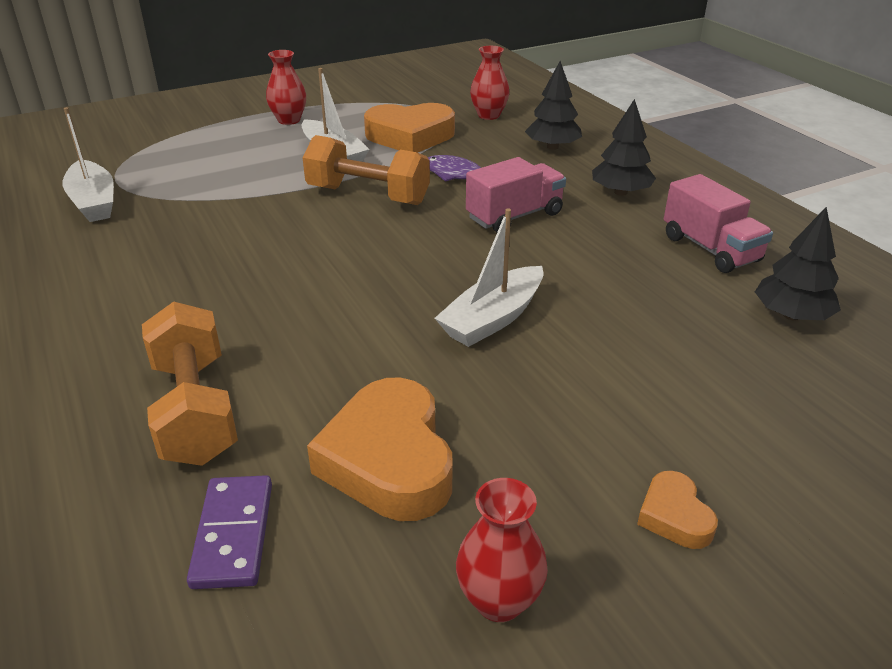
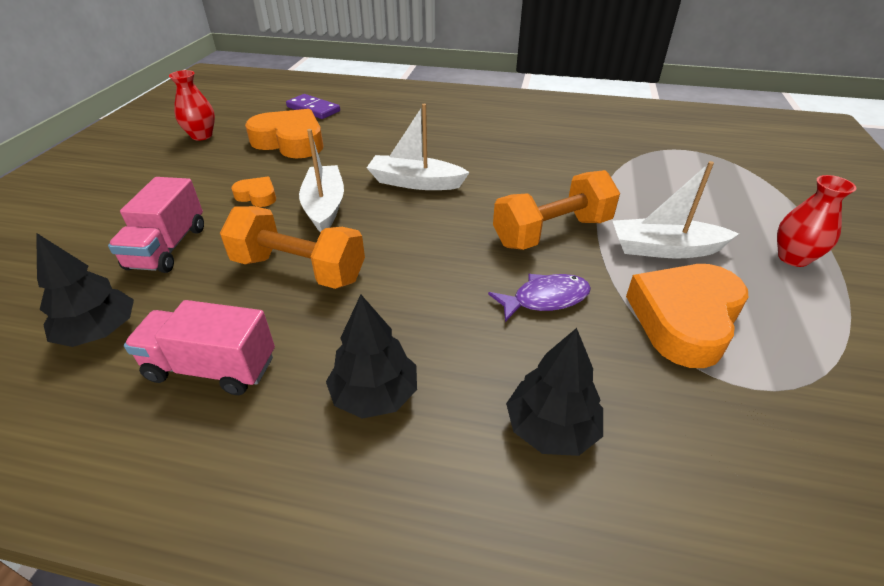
camera: 130 degrees right, 5 degrees up
white boat [62,107,114,222] -> white boat moved to [367,104,470,190]
orange dumbbell [142,302,238,466] -> orange dumbbell moved to [220,206,365,289]
pink truck [466,157,566,232] -> pink truck moved to [108,177,204,273]
red vase [470,46,510,120] -> none
orange heart [637,471,718,549] -> orange heart moved to [231,177,276,207]

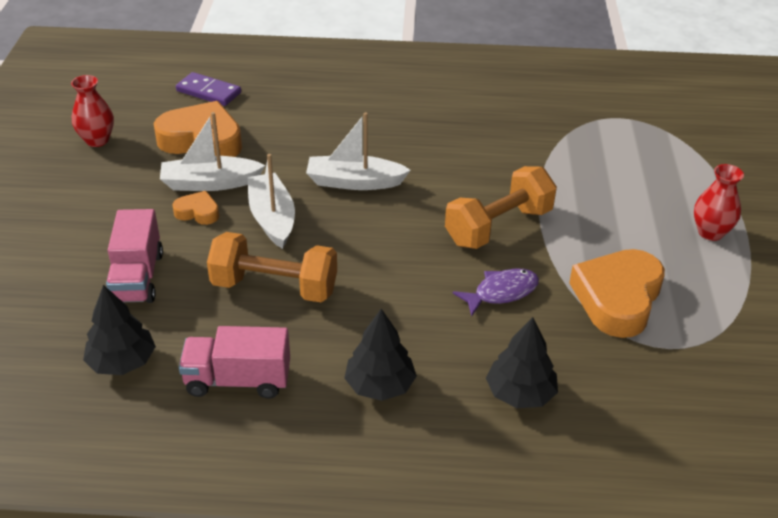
camera: 10 degrees left, 0 degrees up
white boat [613,161,739,258] -> white boat moved to [160,112,266,191]

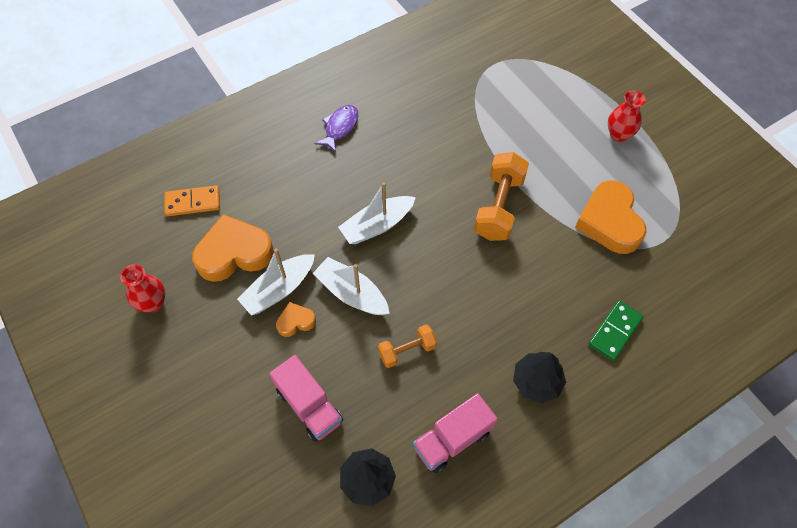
camera: 35 degrees left, 20 degrees up
purple domino [176,72,241,106] -> orange domino [165,185,220,216]
orange dumbbell [207,232,337,302] -> orange dumbbell [378,324,437,368], size x0.58
purple fish [453,268,539,316] -> purple fish moved to [314,105,358,153]
black tree [486,317,558,408] -> green domino [589,301,644,361]

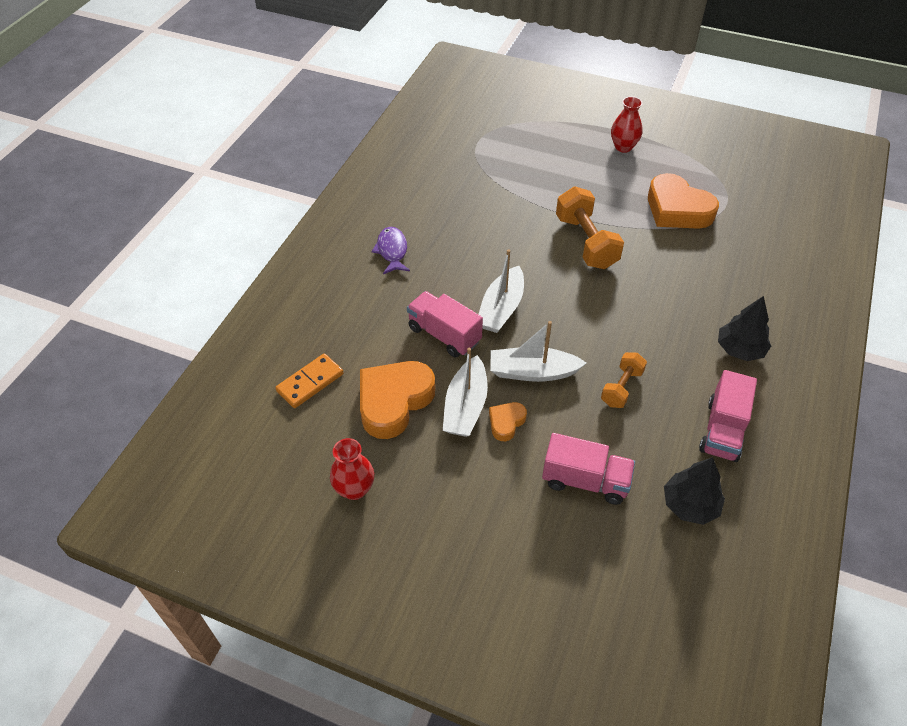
camera: 35 degrees left, 10 degrees down
green domino [589,301,644,361] -> none
none -> pink truck [407,291,483,358]

